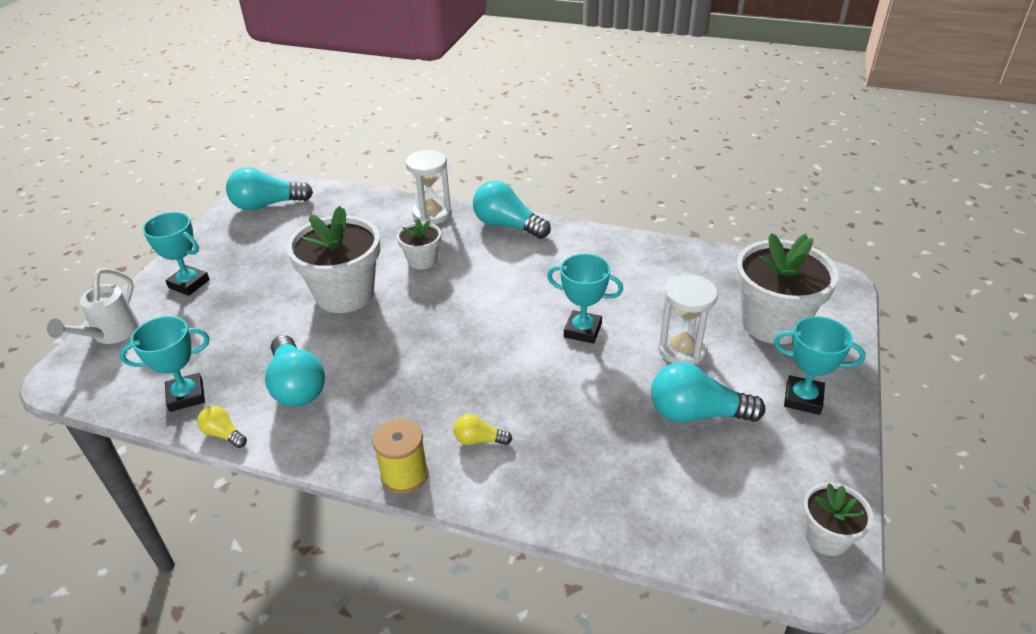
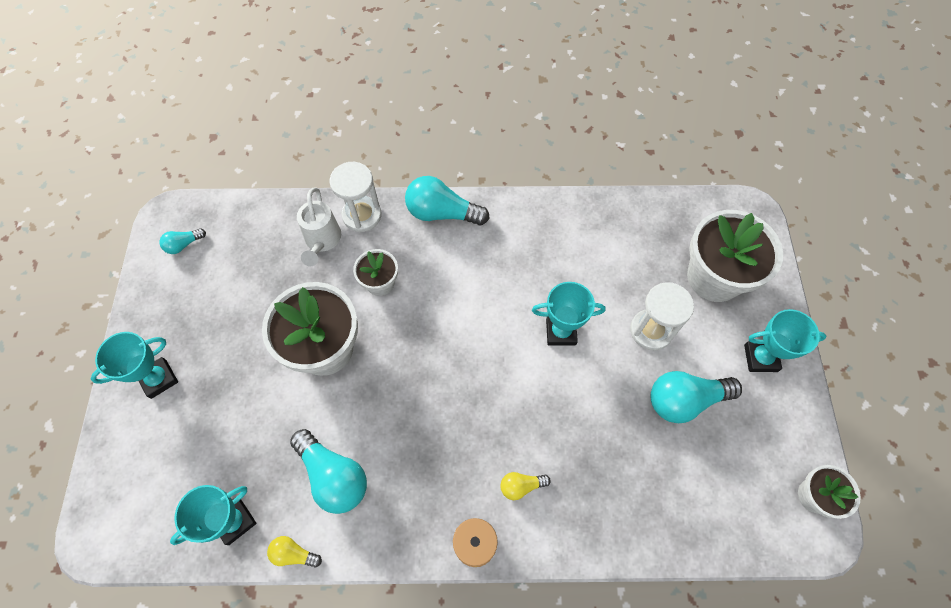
camera: 20 degrees left, 25 degrees up
white watering can [47,268,139,344] -> white watering can moved to [297,187,341,266]
turquoise trophy [142,212,210,296] -> turquoise trophy turned 45 degrees counterclockwise [91,332,178,399]
turquoise light bulb [226,167,313,211] -> turquoise light bulb [159,228,206,254], size x0.50

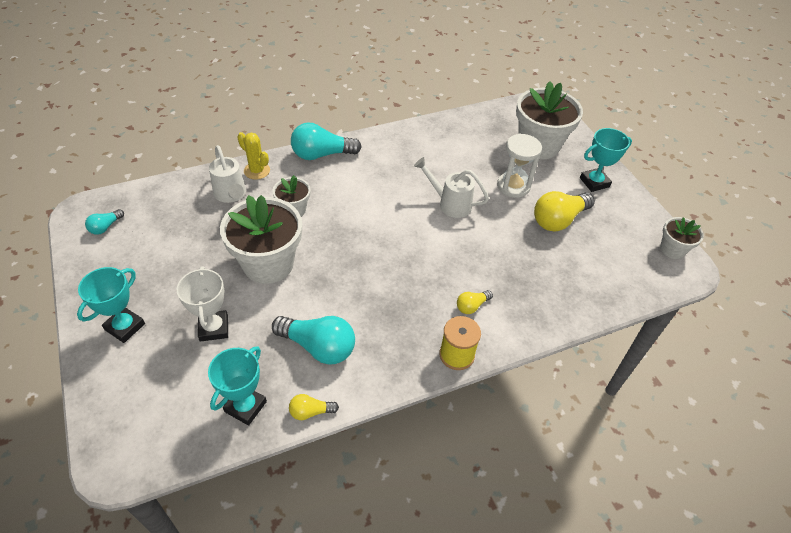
camera: 25 degrees left, 15 degrees down
white hourglass [329,162,382,232] -> yellow cactus [237,132,270,180]
turquoise trophy [532,282,606,345] -> white watering can [414,157,489,218]
turquoise light bulb [650,371,742,423] -> yellow light bulb [534,191,595,232]
none -> white trophy [176,266,228,342]

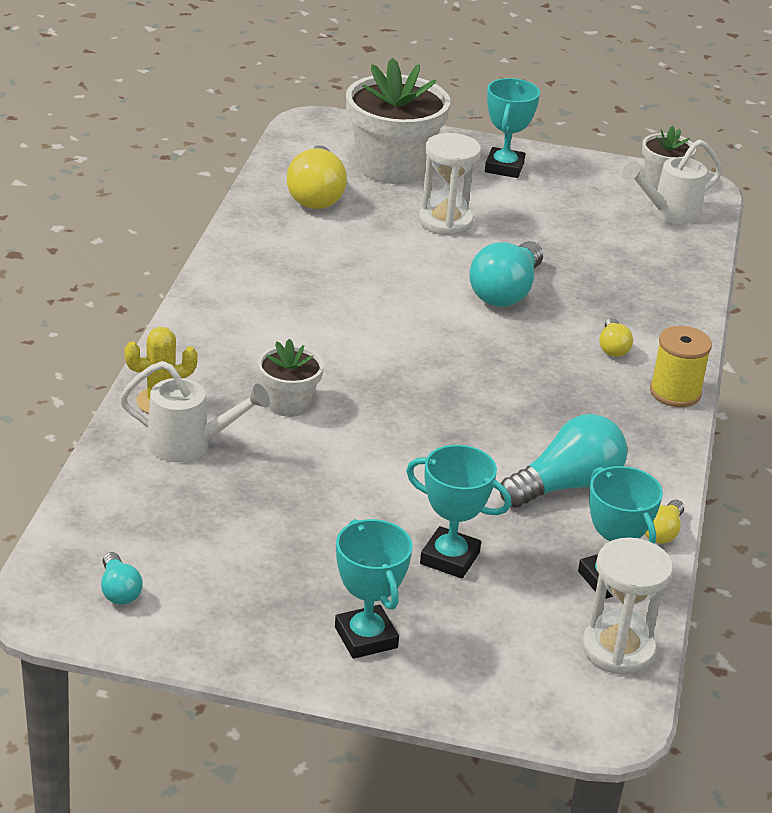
camera: 55 degrees left, 15 degrees down
white trophy [176,266,228,342] -> turquoise trophy [406,445,511,578]
white flower pot [220,195,302,284] -> none
turquoise light bulb [291,122,362,160] -> turquoise light bulb moved to [469,241,543,307]
white watering can [414,157,489,218] -> white watering can moved to [622,139,722,224]
yellow light bulb [534,191,595,232] -> yellow light bulb moved to [287,145,347,209]
none -> white hourglass [582,537,673,674]

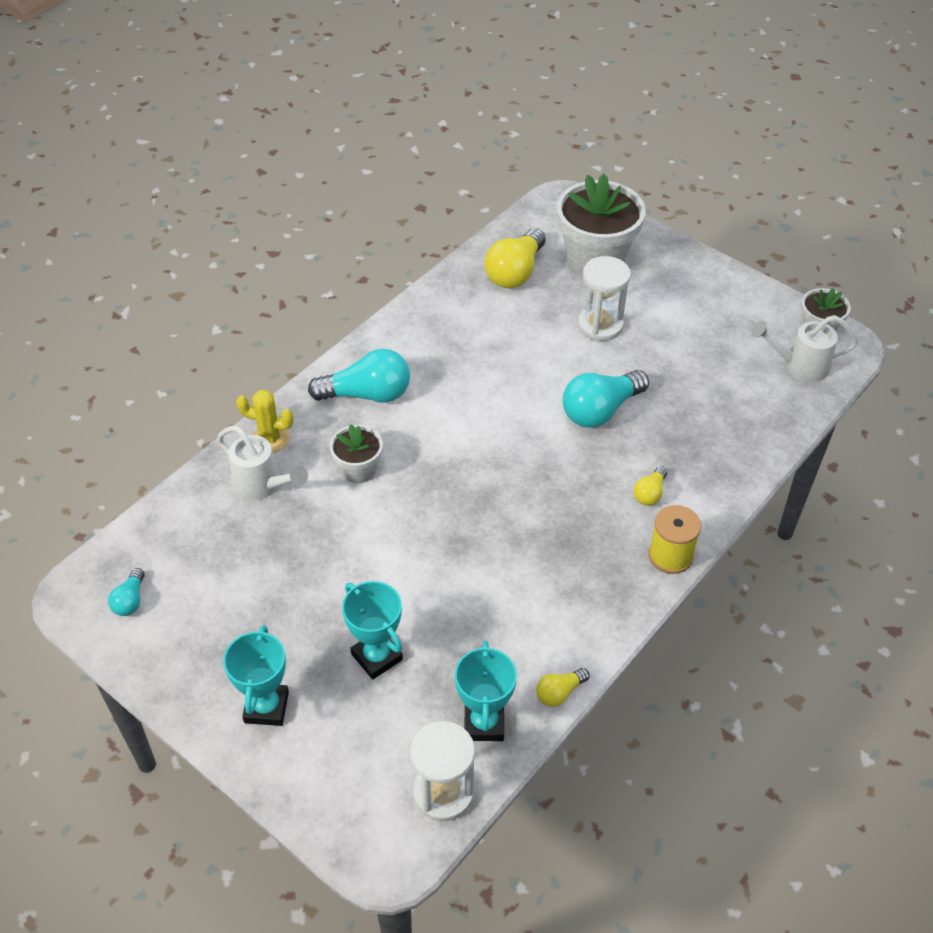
camera: 30 degrees right, 15 degrees up
turquoise trophy [485,78,540,178] -> none
turquoise light bulb [500,414,627,508] -> turquoise light bulb moved to [308,349,410,403]

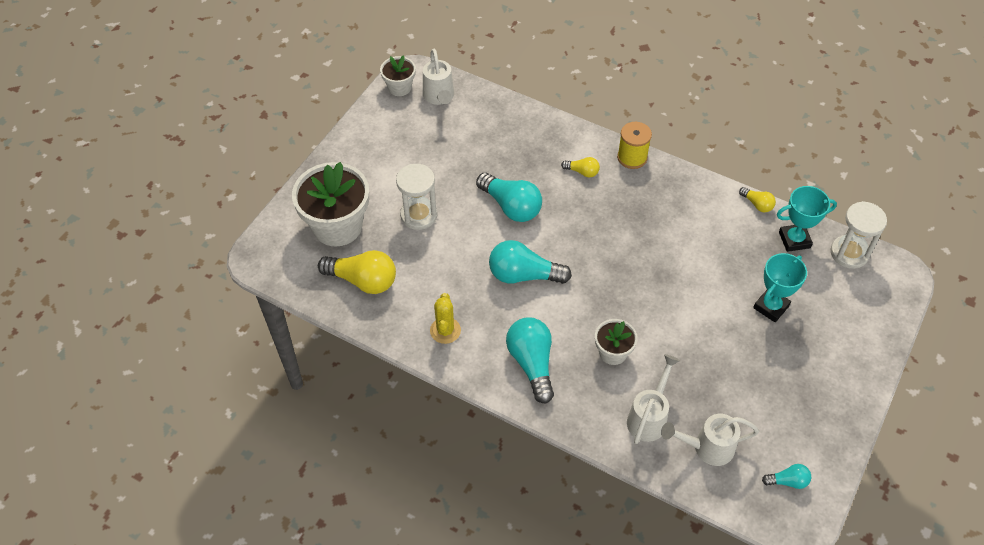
camera: 100 degrees left, 5 degrees up
turquoise trophy [223,625,289,726] -> none
yellow cactus [236,390,294,453] -> yellow cactus moved to [430,293,461,344]
none -> turquoise light bulb [489,240,572,284]
none -> white watering can [661,414,759,466]

